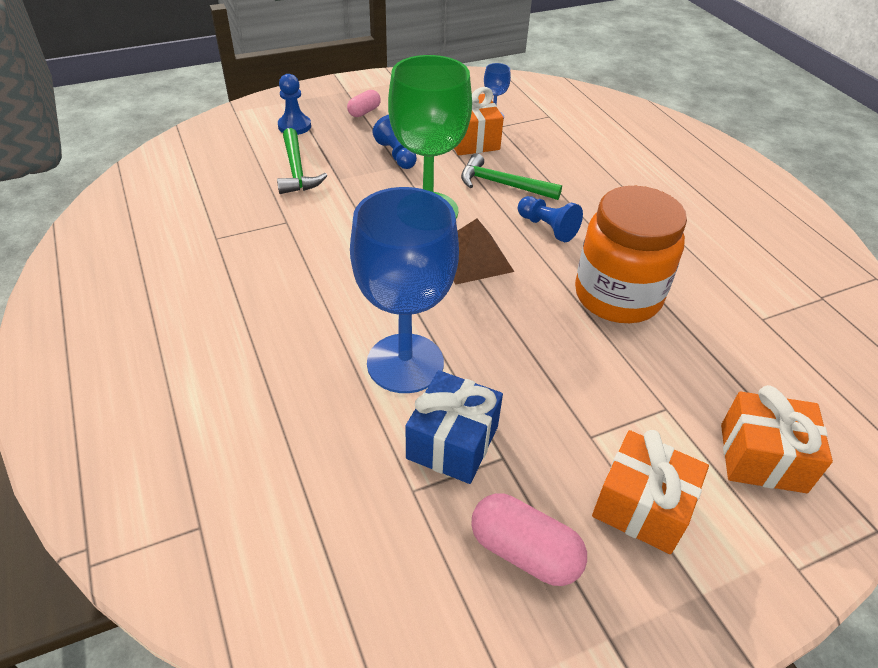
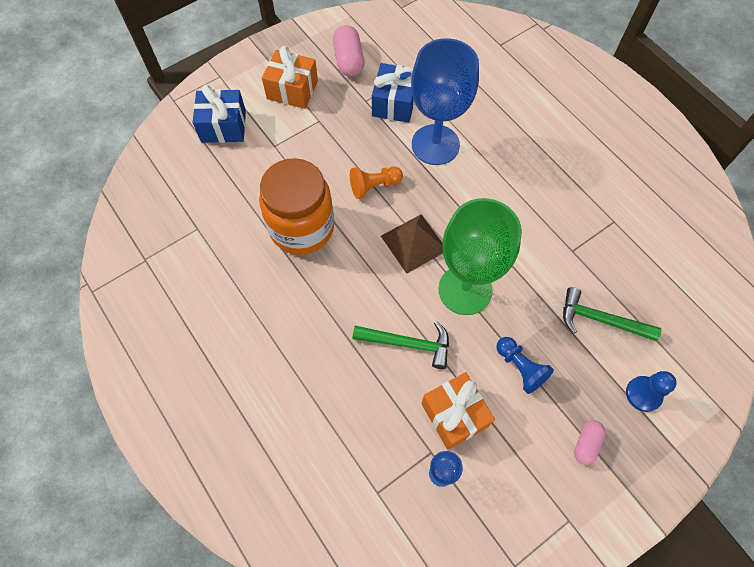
camera: 170 degrees right, 20 degrees up
green hammer [277,128,327,194] -> green hammer turned 45 degrees counterclockwise [563,287,661,341]
pink capsule [471,493,587,586] -> pink capsule turned 60 degrees clockwise [333,25,364,77]
blue pawn [518,196,583,242] -> none
orange gift [721,385,833,493] -> blue gift [193,85,246,143]
none -> orange pawn [350,166,403,199]

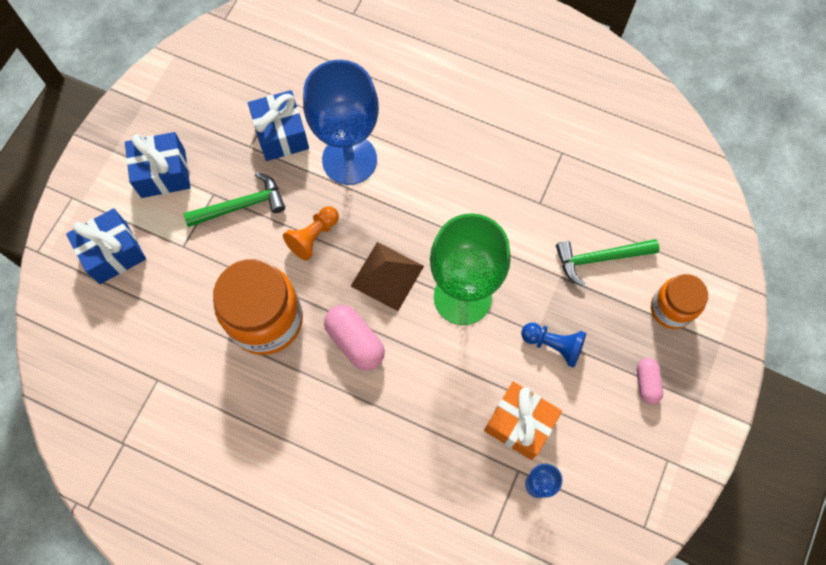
camera: 30 degrees left, 5 degrees up
orange gift [262,46,318,109] -> blue gift [125,132,191,198]
pink capsule [333,25,364,77] -> pink capsule moved to [324,305,385,370]
green hammer [352,321,449,369] -> green hammer moved to [184,172,285,227]
blue pawn [626,371,677,412] -> orange jar [651,274,708,329]

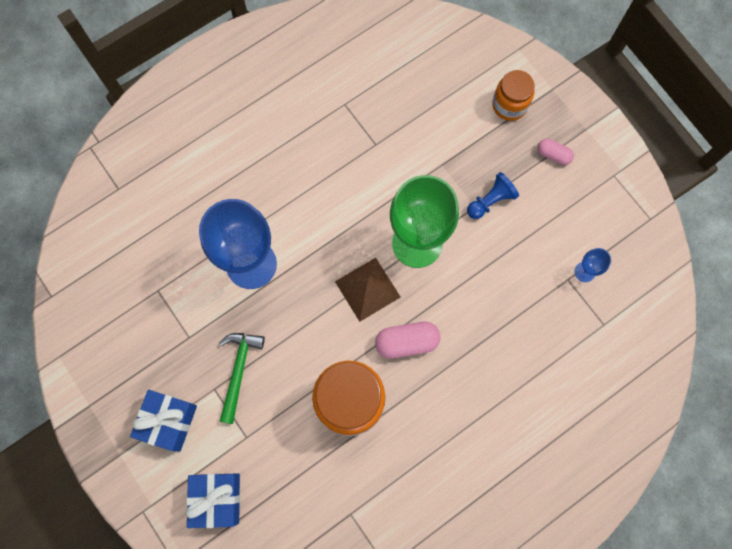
camera: 60 degrees left, 5 degrees up
blue gift [248,90,309,161] -> none
orange pawn [283,206,339,260] -> none
orange gift [484,382,562,460] -> none
green hammer [556,239,659,287] -> none

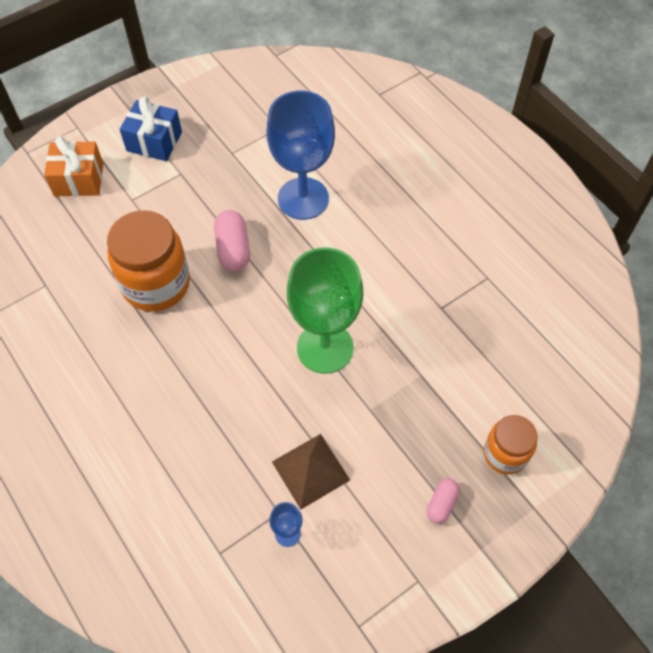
camera: 90 degrees right, 15 degrees down
blue gift [185,473,240,528] -> orange gift [44,136,103,196]
green hammer [219,333,265,424] -> none
brown pyramid [335,258,401,322] -> brown pyramid moved to [272,434,350,510]
pink capsule [375,322,441,359] -> pink capsule moved to [214,210,250,271]
blue pawn [467,172,519,219] -> none

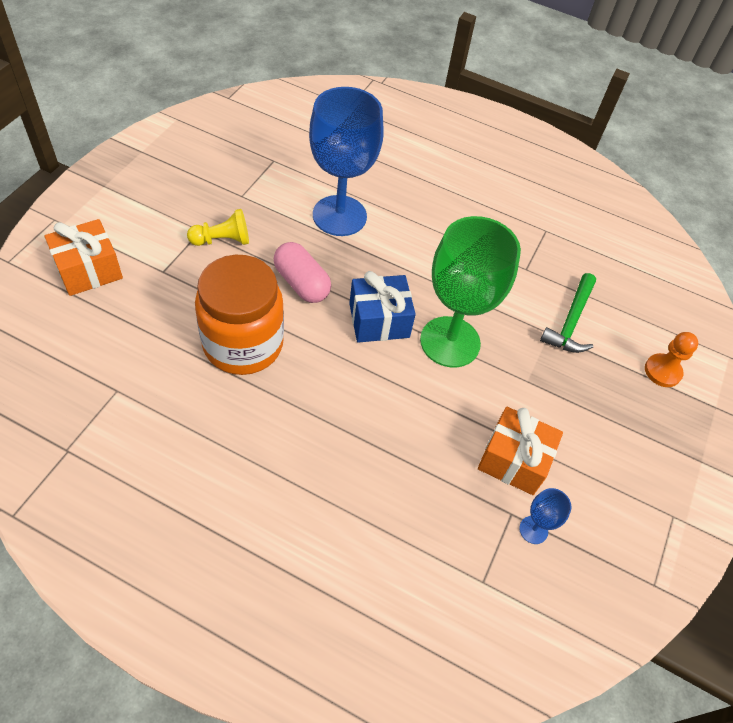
camera: 35 degrees left, 5 degrees down
blue gift [120,96,182,161] -> blue gift moved to [349,271,416,343]
brown pyramid [272,434,350,510] -> orange gift [478,406,563,495]
pink capsule [427,478,460,524] -> none
orange jar [484,415,537,474] -> orange pawn [645,332,698,387]
none -> yellow pawn [187,209,249,246]
none -> green hammer [540,273,596,353]

